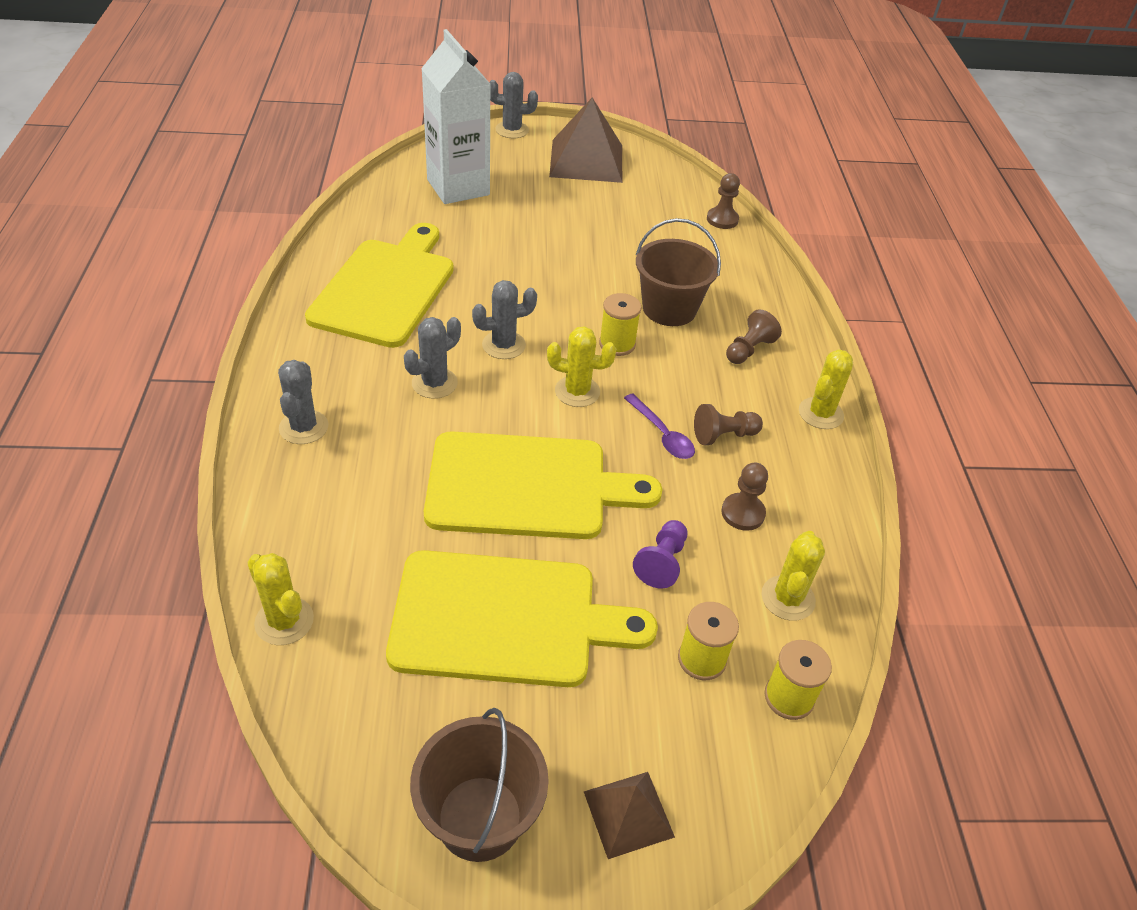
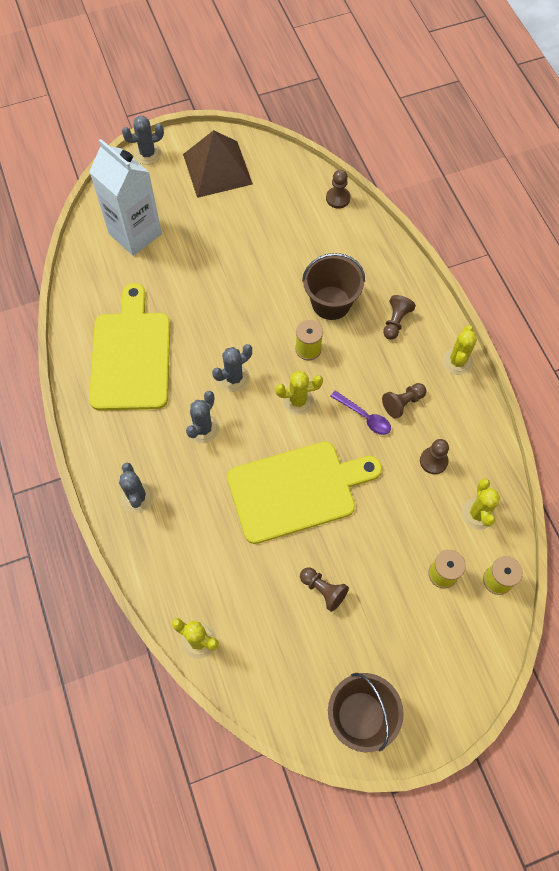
camera: 15 degrees left, 20 degrees up
yellow cutting board [386,550,658,687] -> brown pawn [300,567,349,612]
brown pyramid [584,772,675,859] -> none
purple pawn [633,520,687,589] -> none

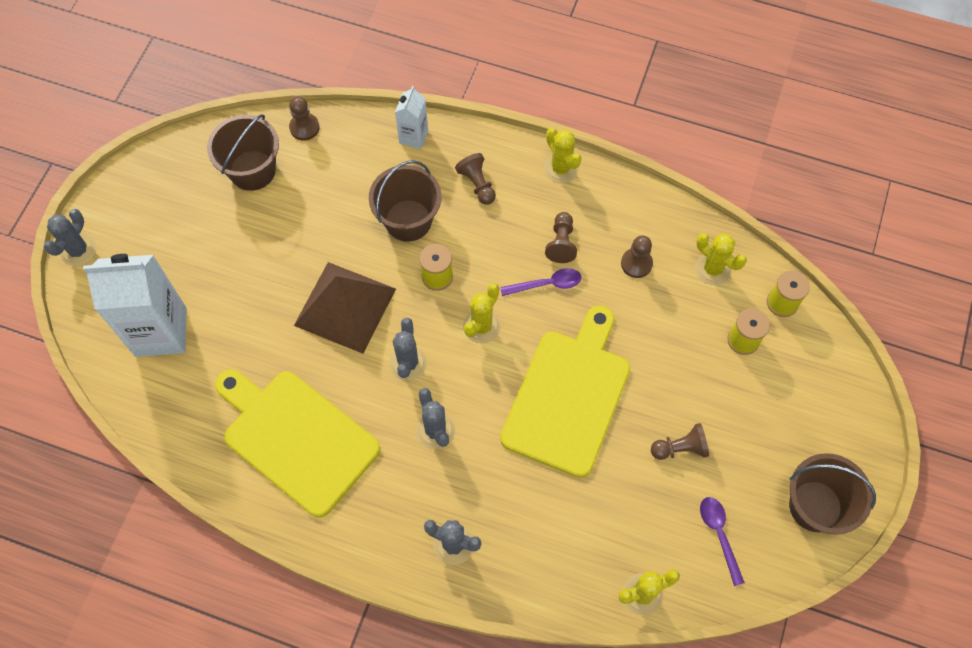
camera: 50 degrees left, 0 degrees up
brown pyramid [183,130,253,198] -> brown pyramid moved to [294,262,396,354]
none -> brown bucket [207,114,279,191]
none -> white carton [395,86,428,149]
none -> purple spoon [700,497,745,586]

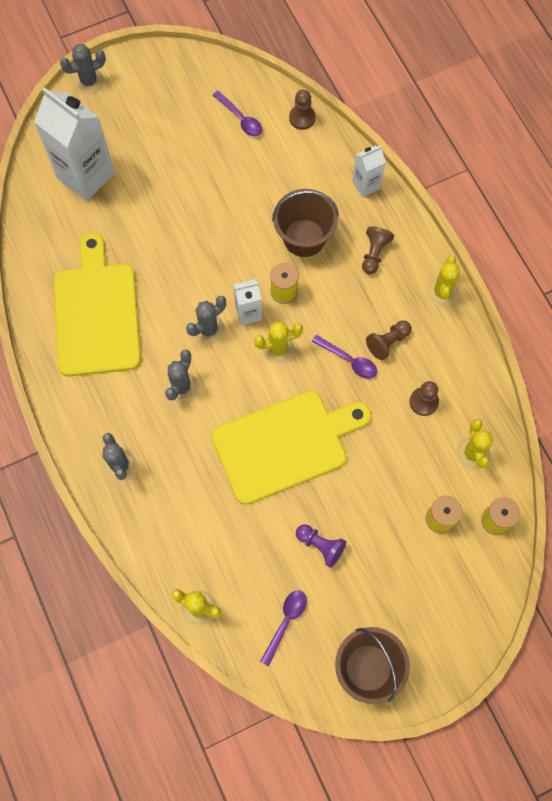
camera: 45 degrees right, 5 degrees up
brown bucket [207,114,279,191] -> purple spoon [213,91,262,137]
brown pyramid [294,262,396,354] -> none
brown pawn [651,423,709,460] -> purple pawn [296,524,346,568]
none -> white carton [233,279,262,325]

